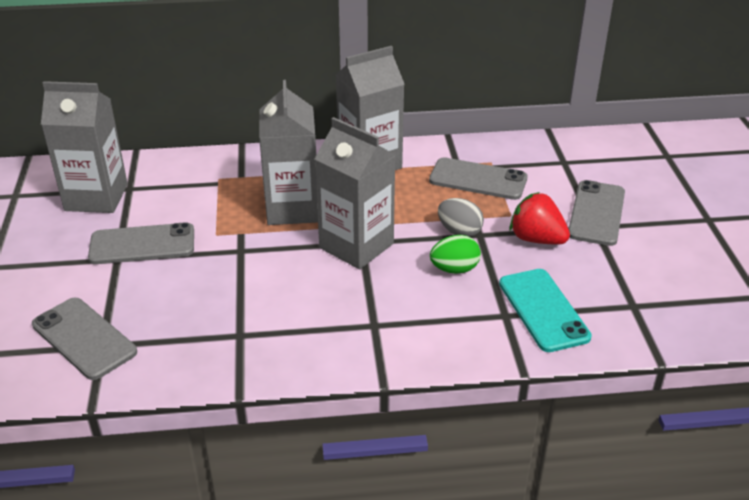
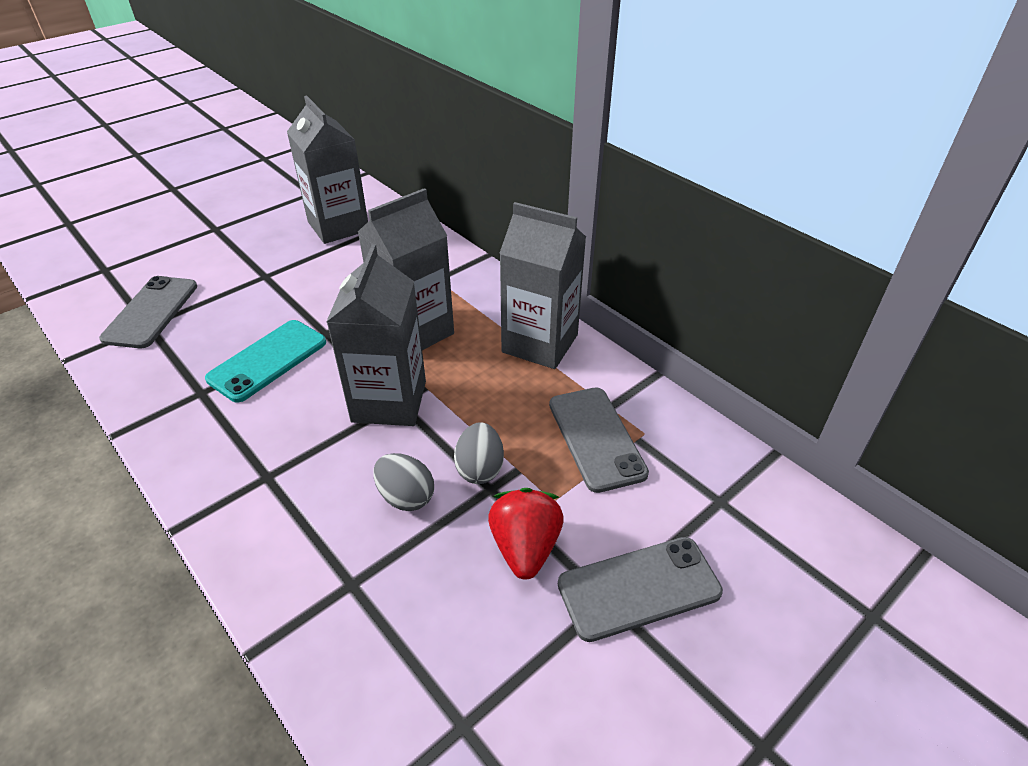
camera: 55 degrees right, 5 degrees up
grey phone [88,222,194,264] -> none
green egg [430,235,481,274] -> grey egg [373,453,434,511]
turquoise phone [499,269,592,352] -> turquoise phone moved to [205,320,326,403]

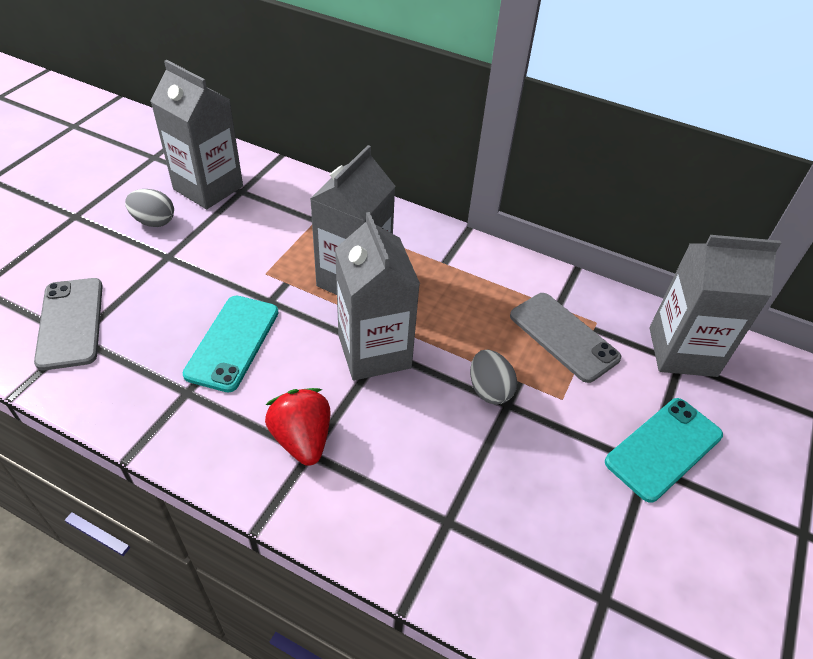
camera: 25 degrees left, 5 degrees up
grey egg [373,453,434,511] -> grey egg moved to [125,189,174,227]
red strawberry [488,488,563,579] -> red strawberry moved to [265,388,330,466]
grey carton [499,202,586,369] -> grey carton moved to [649,235,781,377]
grey phone [558,537,723,642] -> turquoise phone [605,398,723,503]

